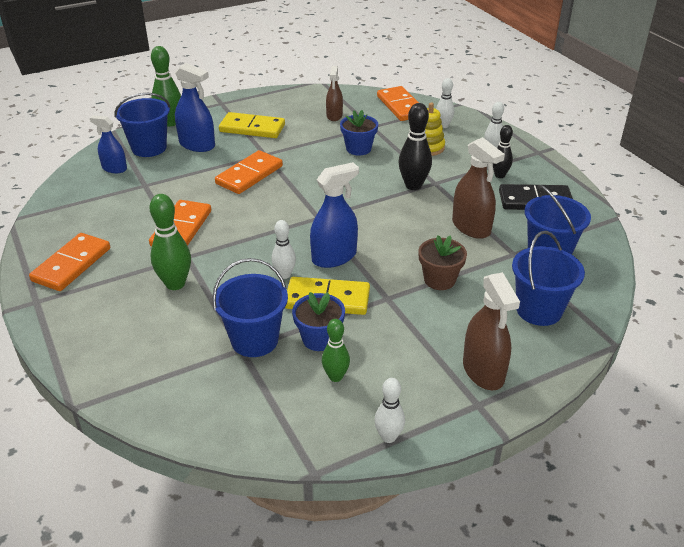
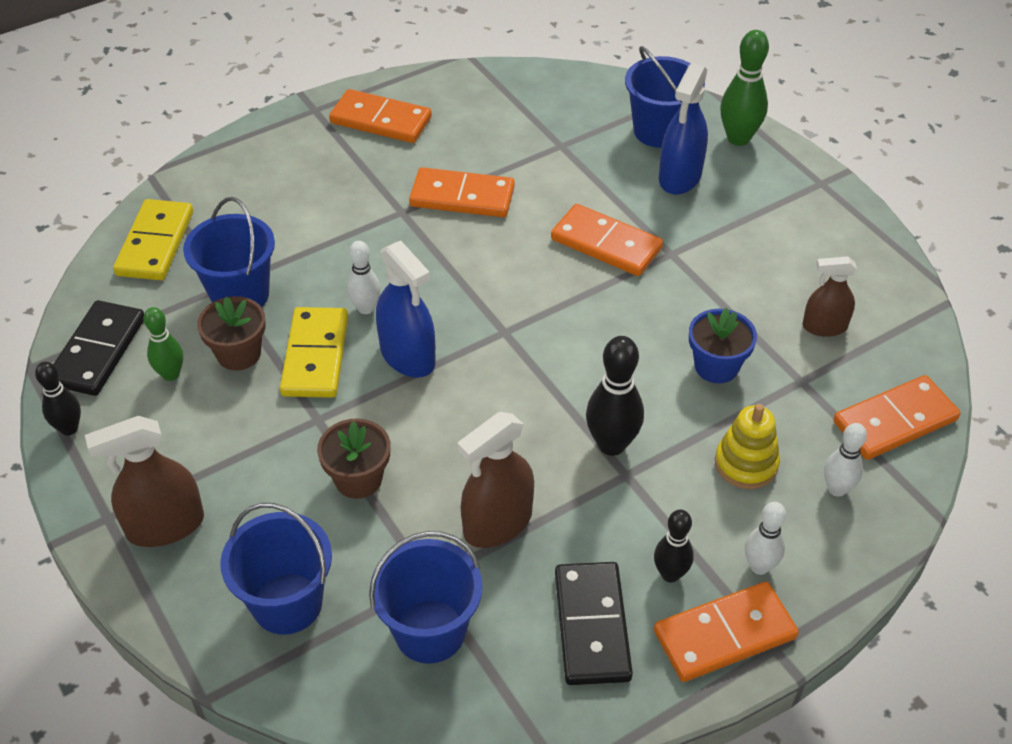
camera: 85 degrees right, 10 degrees up
blue spray bottle [90,115,127,173] -> none
green bowling pin [150,194,191,290] -> none
yellow domino [219,112,285,138] -> yellow domino moved to [113,199,193,280]
blue flower pot [292,292,345,351] -> brown flower pot [197,296,266,371]
white bowling pin [374,378,405,443] -> black bowling pin [35,362,81,435]
none -> black domino [53,300,144,396]
none -> orange domino [654,581,799,682]

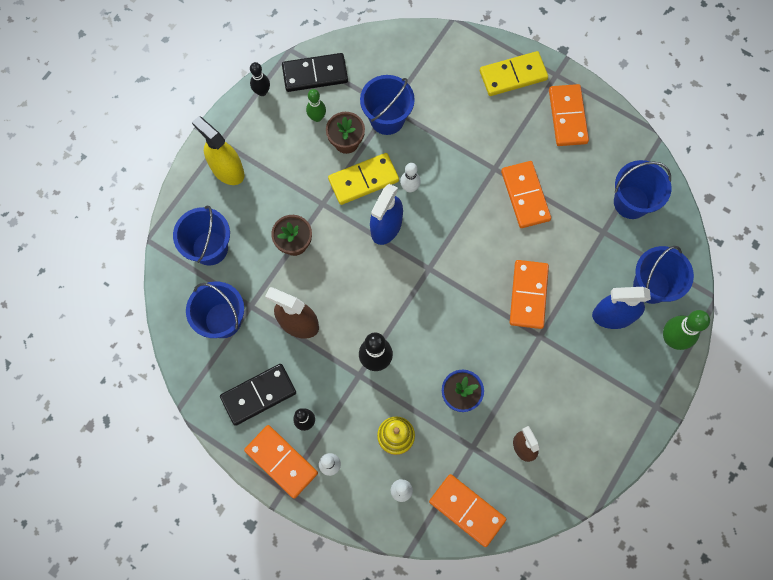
camera: 65 degrees right, 25 degrees up
brown spray bottle [85,416,204,547] -> yellow spray bottle [192,116,244,185]
yellow domino [113,199,193,280] -> yellow domino moved to [480,51,548,96]
none -> blue bucket [614,160,671,219]

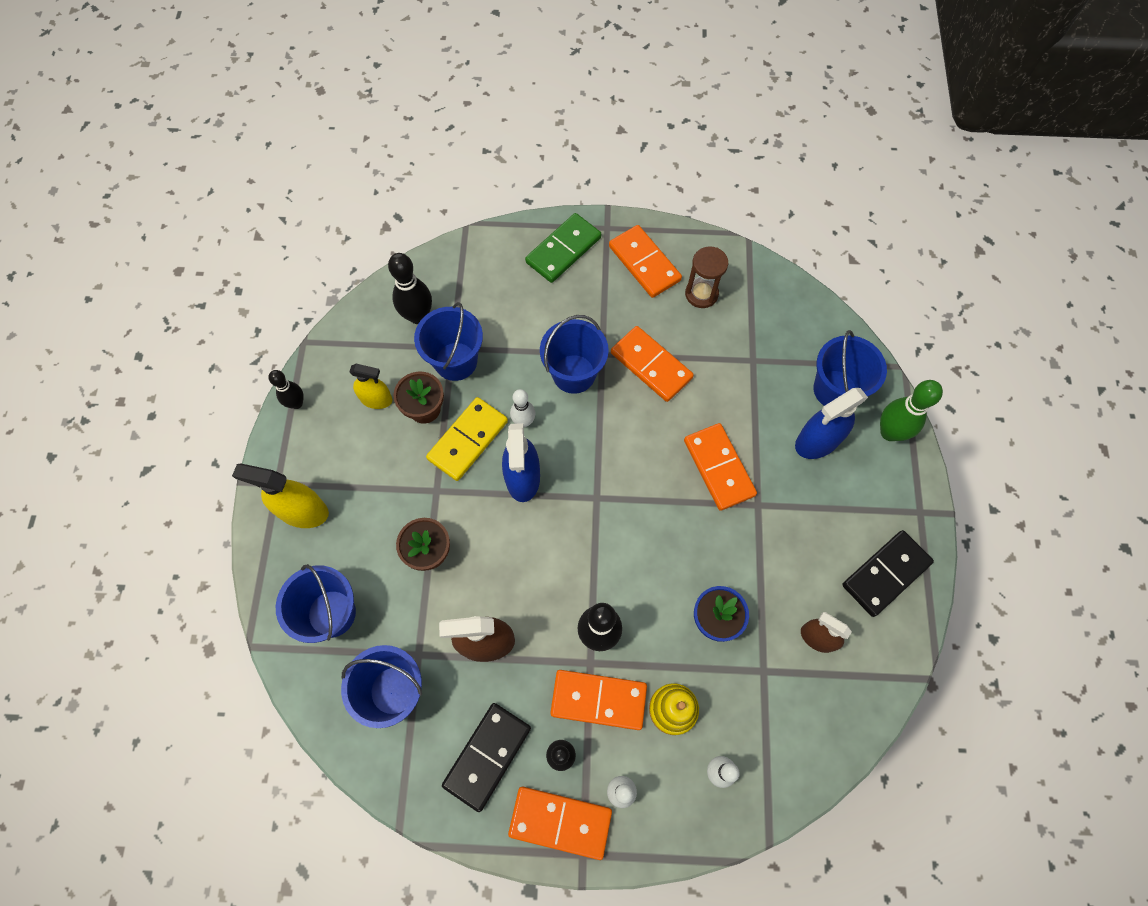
camera: 30 degrees left, 5 degrees down
black domino [282,53,348,92] -> black domino moved to [842,530,934,617]
green bowling pin [306,89,326,122] -> yellow spray bottle [349,364,393,409]
orange domino [429,474,507,547] -> orange domino moved to [550,670,647,730]
yellow domino [480,51,548,96] -> green domino [525,213,601,283]
blue bucket [614,160,671,219] -> blue bucket moved to [540,315,609,394]
none -> black bowling pin [388,253,432,324]
none -> brown hourglass [685,246,728,308]

